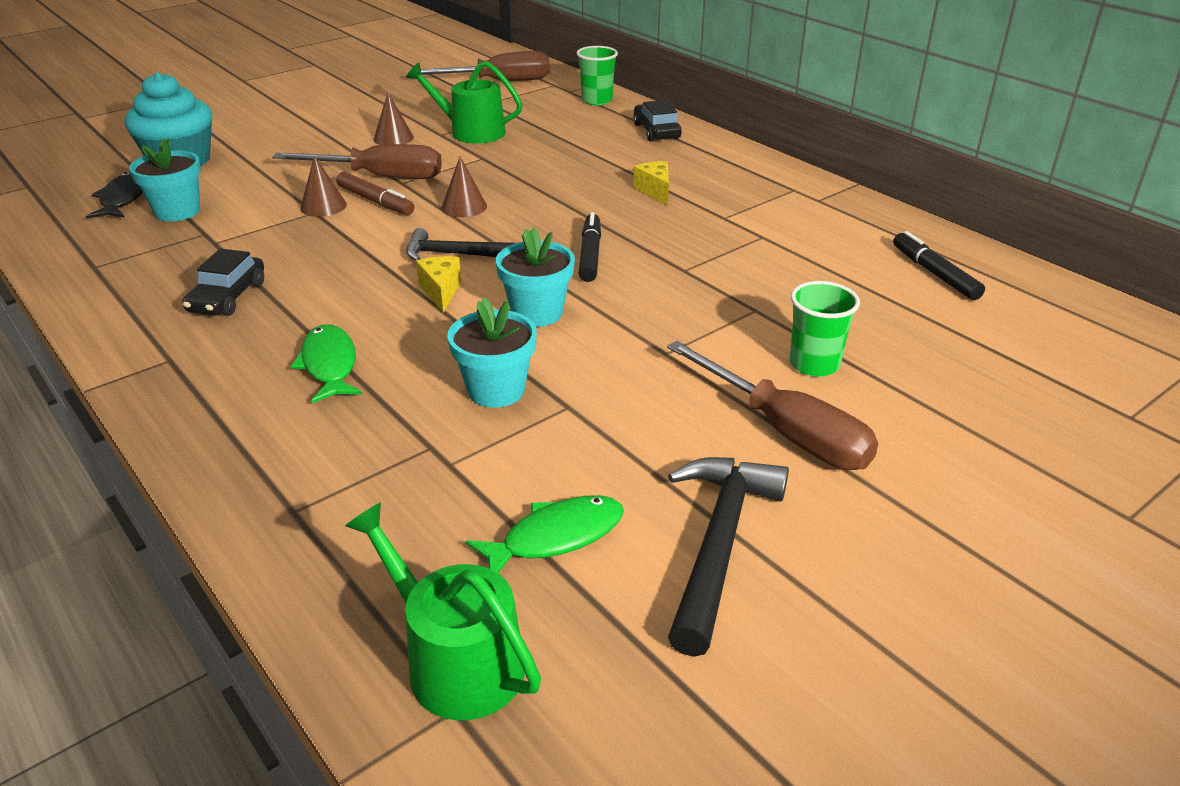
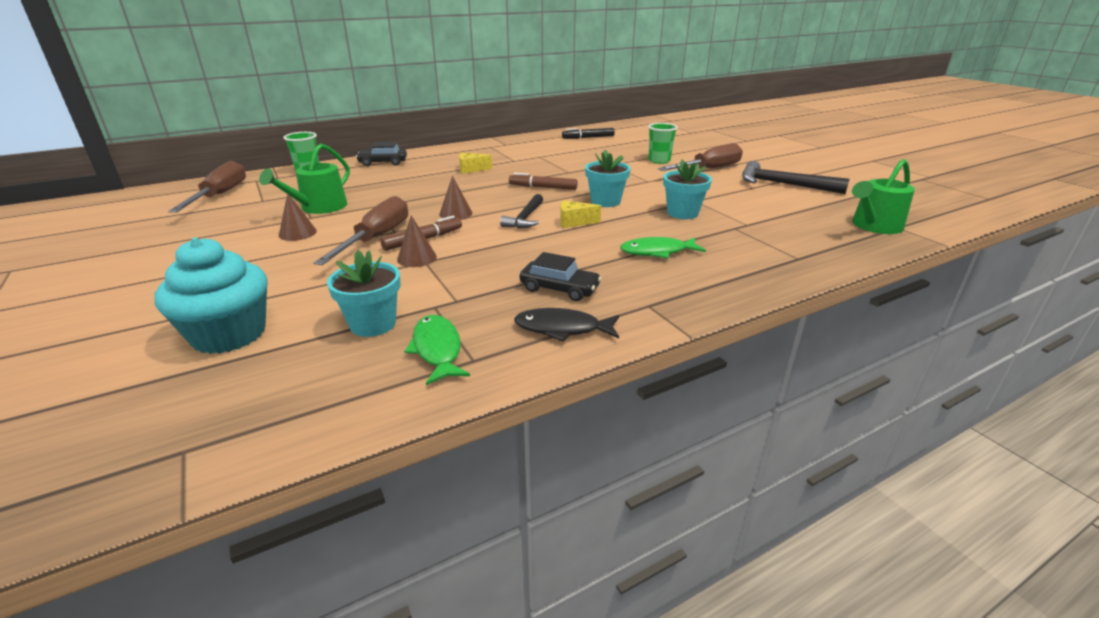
camera: 80 degrees left, 5 degrees down
black fish [86,172,143,218] -> black fish moved to [514,308,619,342]
green fish [466,495,624,573] -> green fish moved to [404,315,470,385]
black marker [579,212,601,282] -> brown marker [509,173,578,190]

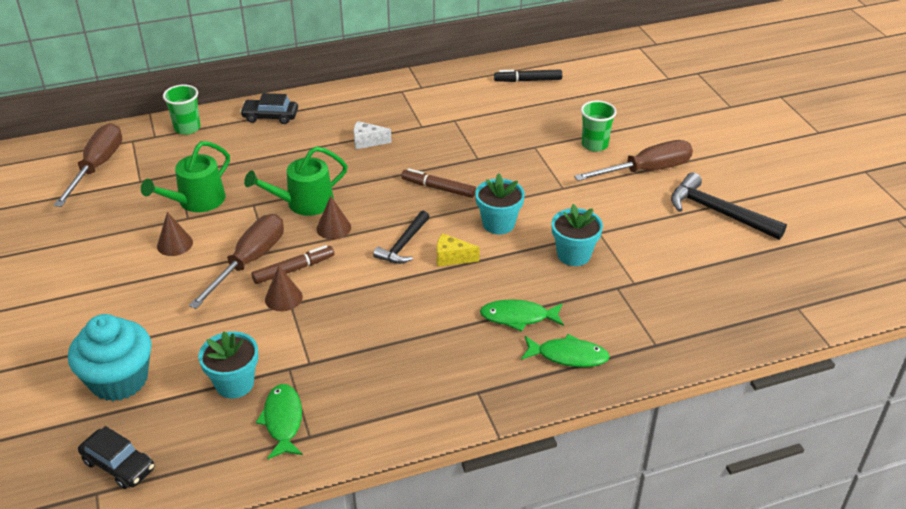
camera: 10 degrees right, 10 degrees up
yellow cheese [459,153,492,174] -> white cheese [354,121,392,149]
black fish [514,308,619,342] -> none
black car [520,252,601,301] -> black car moved to [78,426,155,489]
green watering can [852,159,915,234] -> green watering can moved to [244,146,347,216]
none -> green fish [521,334,610,367]

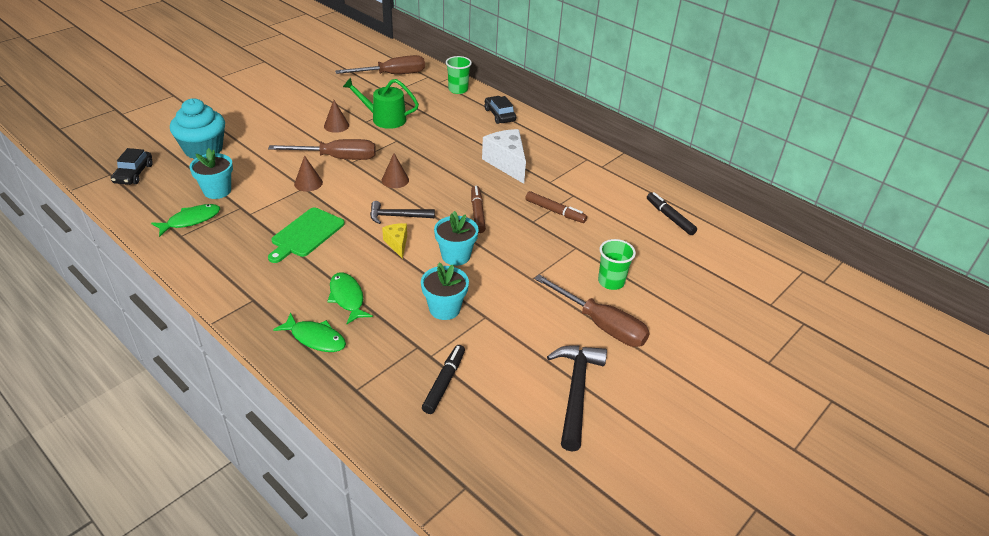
camera: 60 degrees right, 0 degrees up
green watering can [244,146,347,216] -> none
brown marker [251,245,334,284] -> brown marker moved to [525,191,587,223]
white cheese [354,121,392,149] -> white cheese [482,129,526,184], size x1.86
green fish [521,334,610,367] -> green fish turned 45 degrees counterclockwise [273,313,346,352]
none -> green cutting board [268,208,345,263]
none -> black marker [422,345,465,414]

